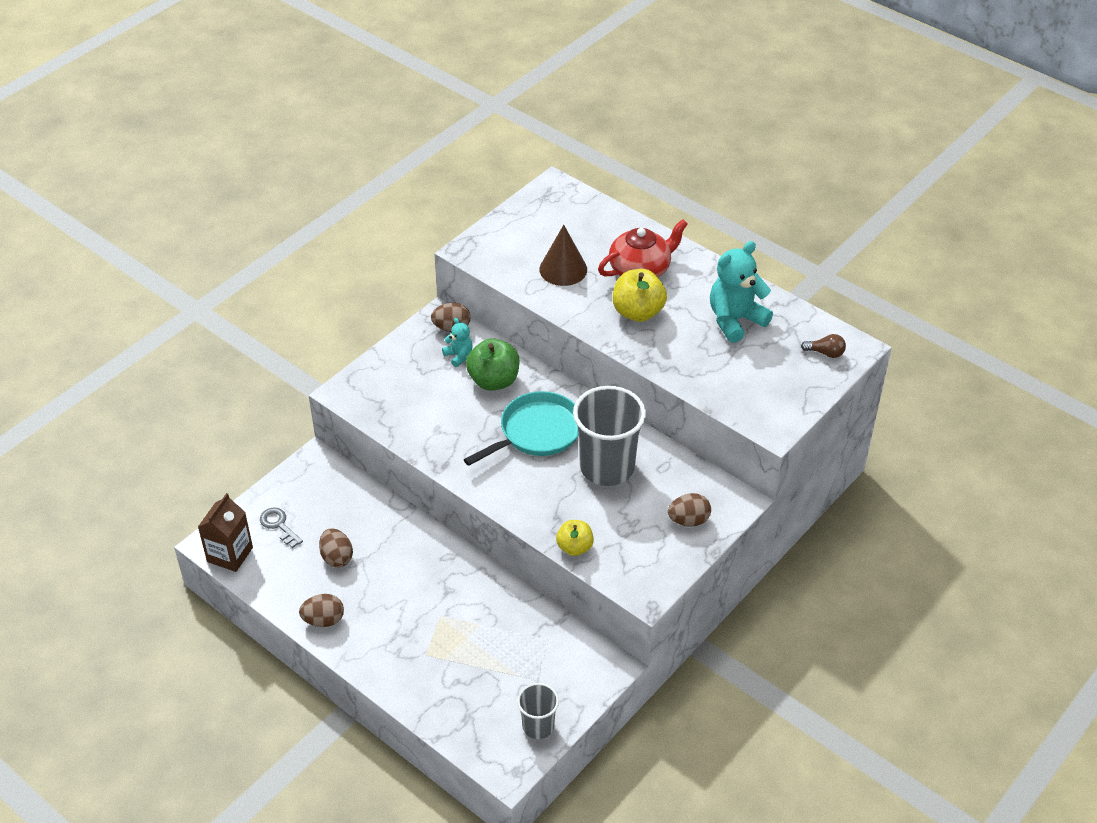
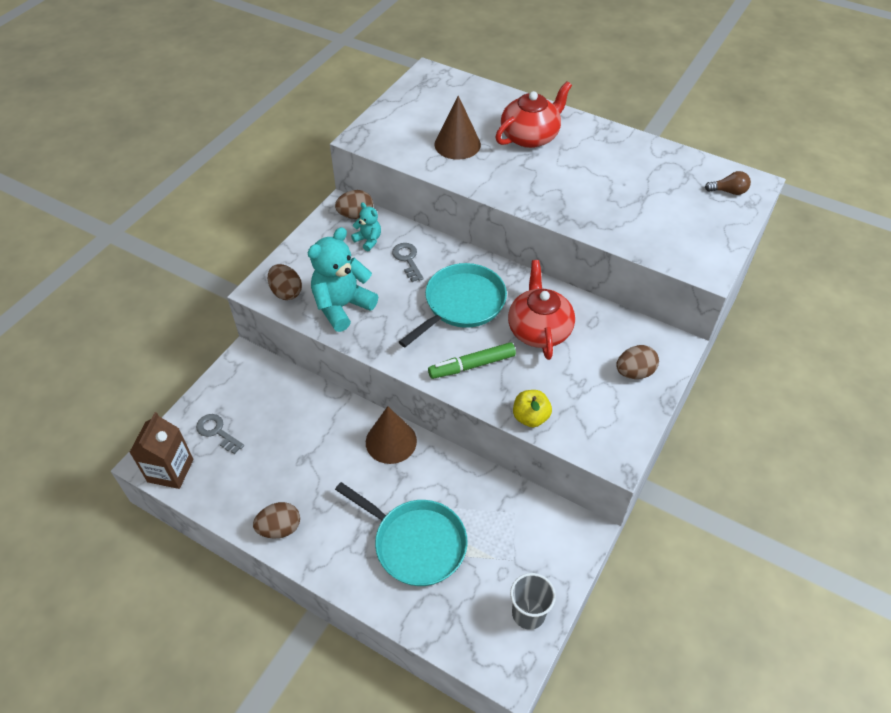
camera: 10 degrees left, 5 degrees up
brown egg [319,528,353,567] -> brown egg moved to [268,264,302,300]
green apple [466,338,520,391] -> grey key [392,243,424,282]
grey cup [573,386,646,486] -> red teapot [508,260,575,360]
yellow apple [613,269,667,322] -> none
turquoise teddy bear [710,241,773,343] -> turquoise teddy bear moved to [308,227,378,332]
none -> turquoise pan [335,482,468,586]
none -> brown cone [366,406,417,464]
none -> green marker [428,342,516,379]

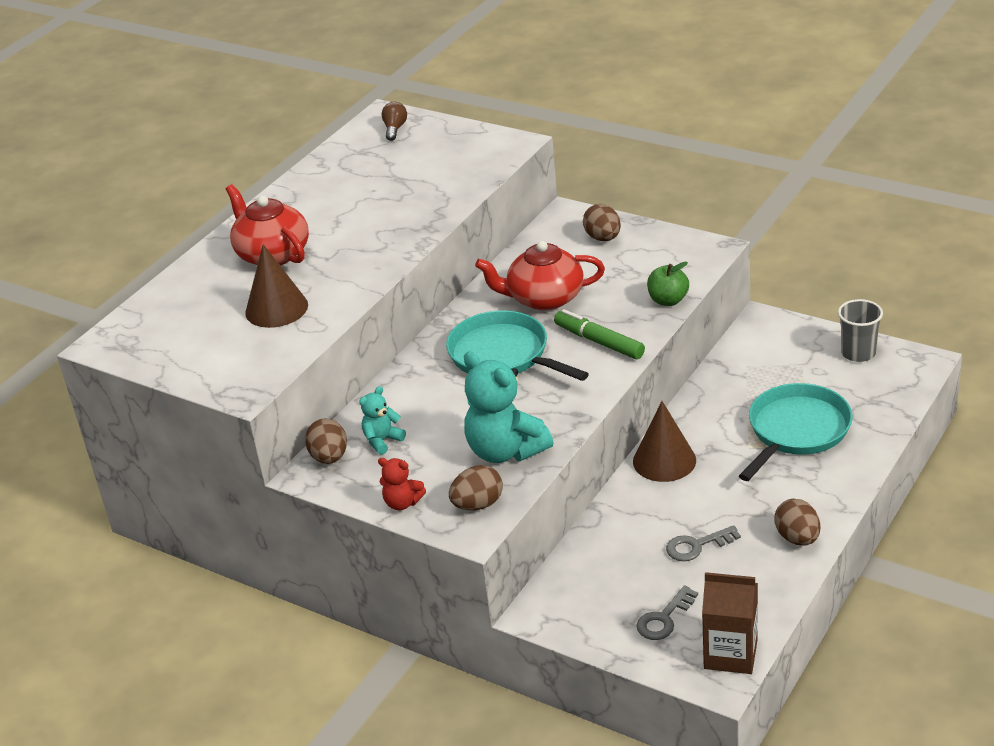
camera: 85 degrees left, 15 degrees down
grey key [392,243,424,282] -> grey key moved to [666,525,741,561]
green marker [428,342,516,379] -> green marker turned 150 degrees clockwise [554,309,645,359]
yellow apple [513,390,552,427] -> green apple [647,261,689,306]
none -> red teddy bear [378,458,426,510]

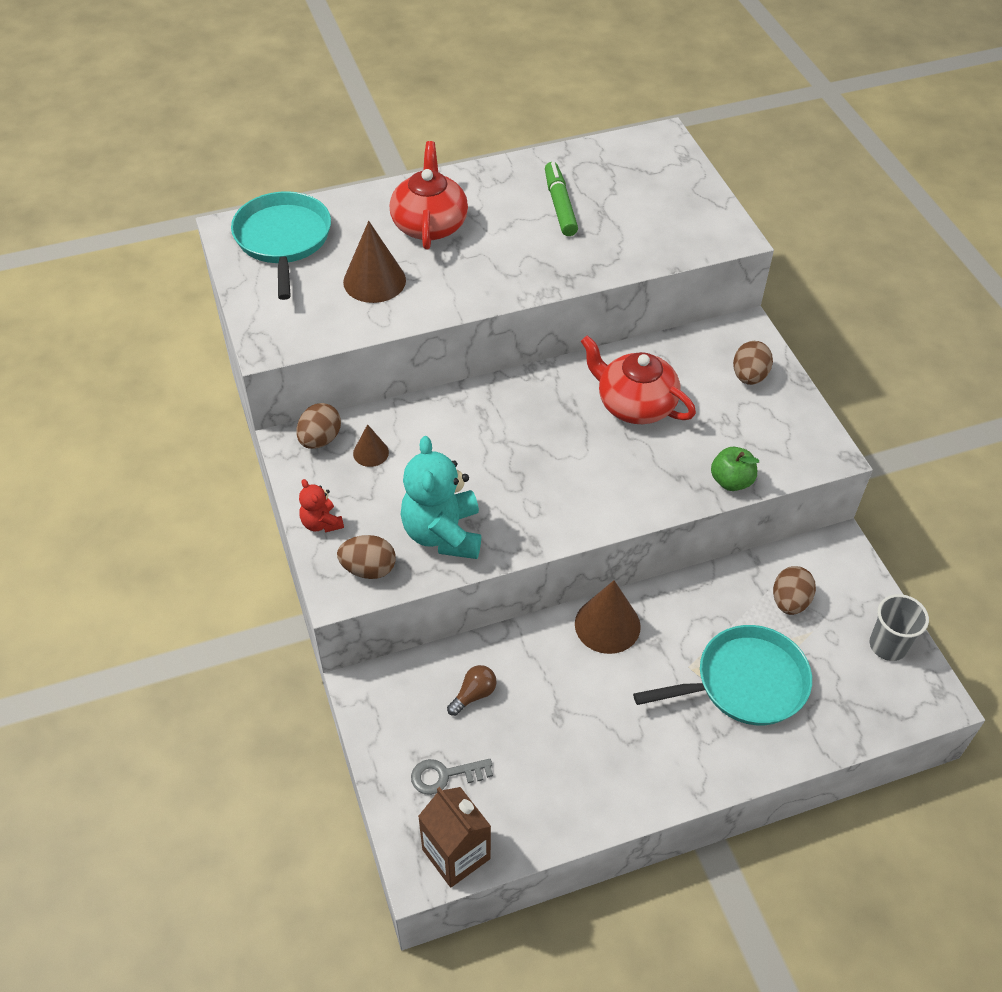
camera: 35 degrees right, 15 degrees up
turquoise teddy bear [359,386,406,455] -> brown cone [353,424,389,467]
brown light bulb [382,102,407,141] -> brown light bulb moved to [447,665,497,716]
turquoise pan [446,310,589,381] -> turquoise pan moved to [231,191,331,300]
green marker [554,309,645,359] -> green marker moved to [545,162,578,236]
grey key [666,525,741,561] -> none
brown egg [774,499,820,546] -> brown egg moved to [773,566,816,615]

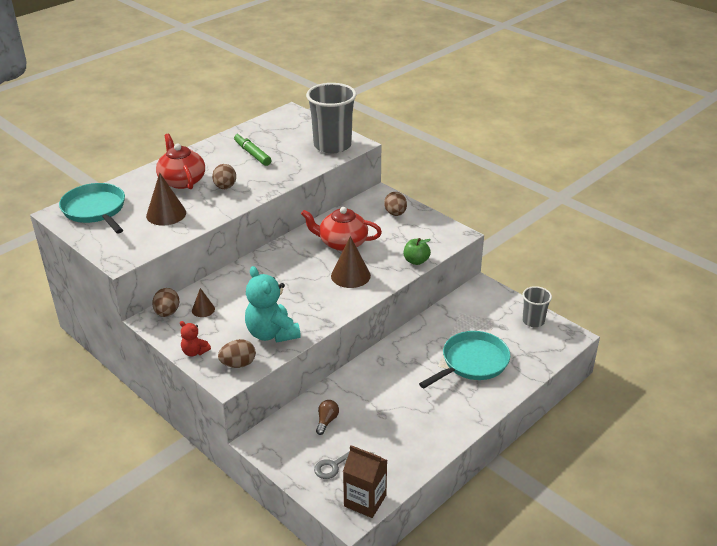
camera: 25 degrees left, 15 degrees down
brown cone [575,580,641,654] -> brown cone moved to [331,236,371,288]
brown egg [773,566,816,615] -> brown egg moved to [212,164,236,189]
none -> grey cup [306,83,356,153]

